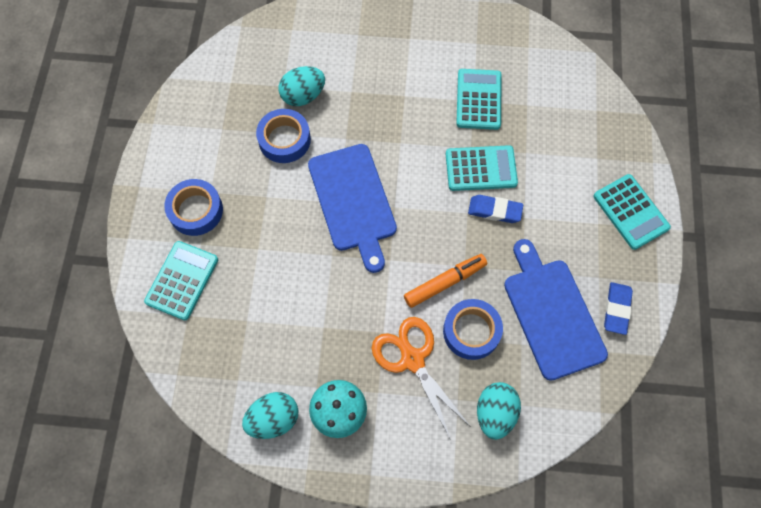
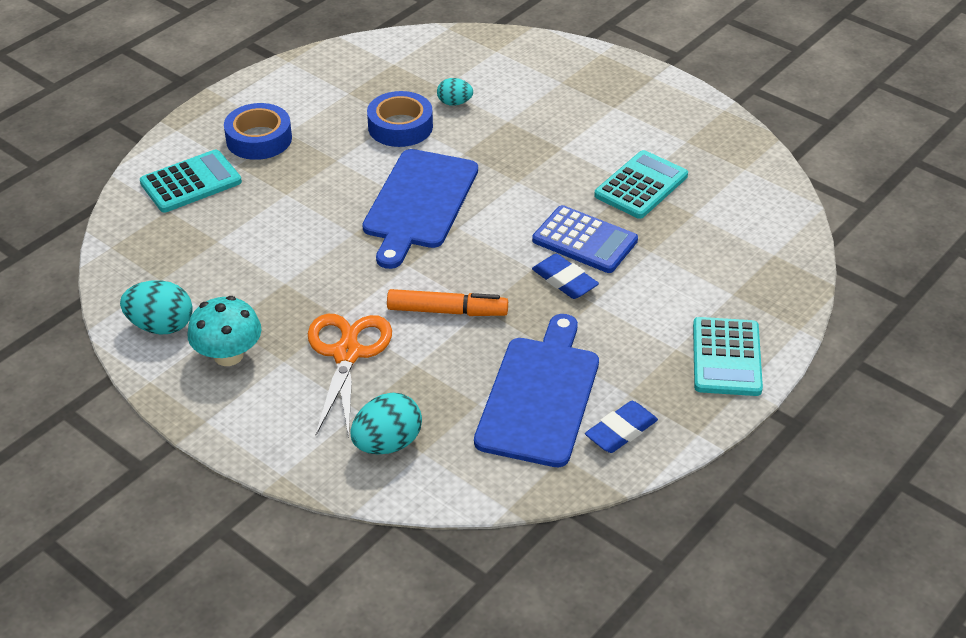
camera: 35 degrees right, 25 degrees down
turquoise egg [278,66,325,106] -> turquoise egg [437,78,473,106], size x0.61
blue tape [443,299,503,360] -> none
turquoise calculator [446,145,518,191] -> blue calculator [532,205,638,273]

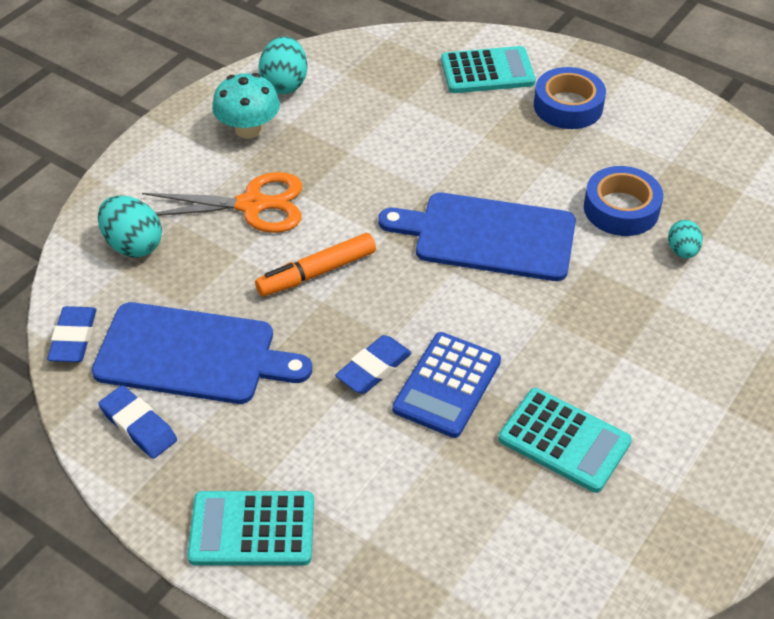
camera: 85 degrees right, 5 degrees up
turquoise calculator [140,150,242,212] -> turquoise calculator turned 60 degrees counterclockwise [441,46,536,93]
orange marker [387,289,508,316] -> orange marker turned 60 degrees clockwise [255,233,376,296]
none -> blue eraser [47,306,96,362]

